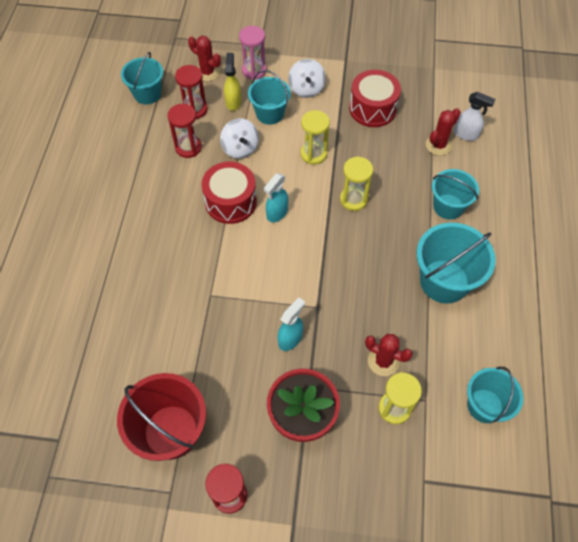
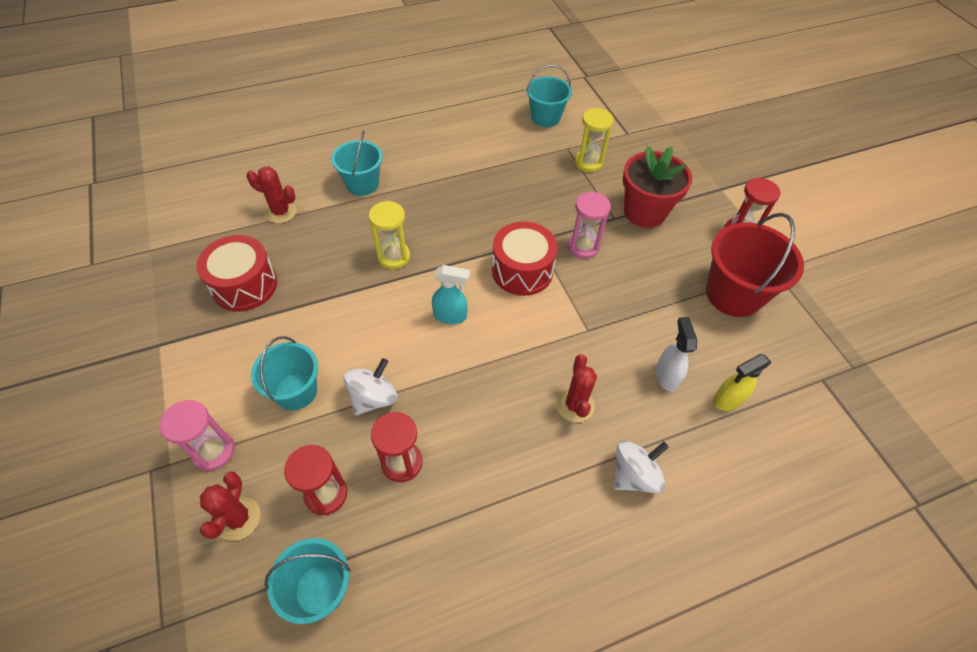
camera: 120 degrees left, 5 degrees down
red drum [202,162,257,224] -> red drum moved to [492,222,558,296]
yellow spray bottle [224,53,241,111] -> yellow spray bottle moved to [713,354,772,411]
turquoise spray bottle [278,297,305,351] -> pink hourglass [567,191,611,259]
white spinning top [288,59,326,98] -> white spinning top moved to [614,441,669,493]
yellow hourglass [301,110,330,165] -> none
red cactus [365,334,413,376] -> red cactus moved to [556,354,597,423]
turquoise bucket [416,223,496,304] -> none
white spray bottle [454,92,496,141] -> white spray bottle moved to [656,317,697,392]

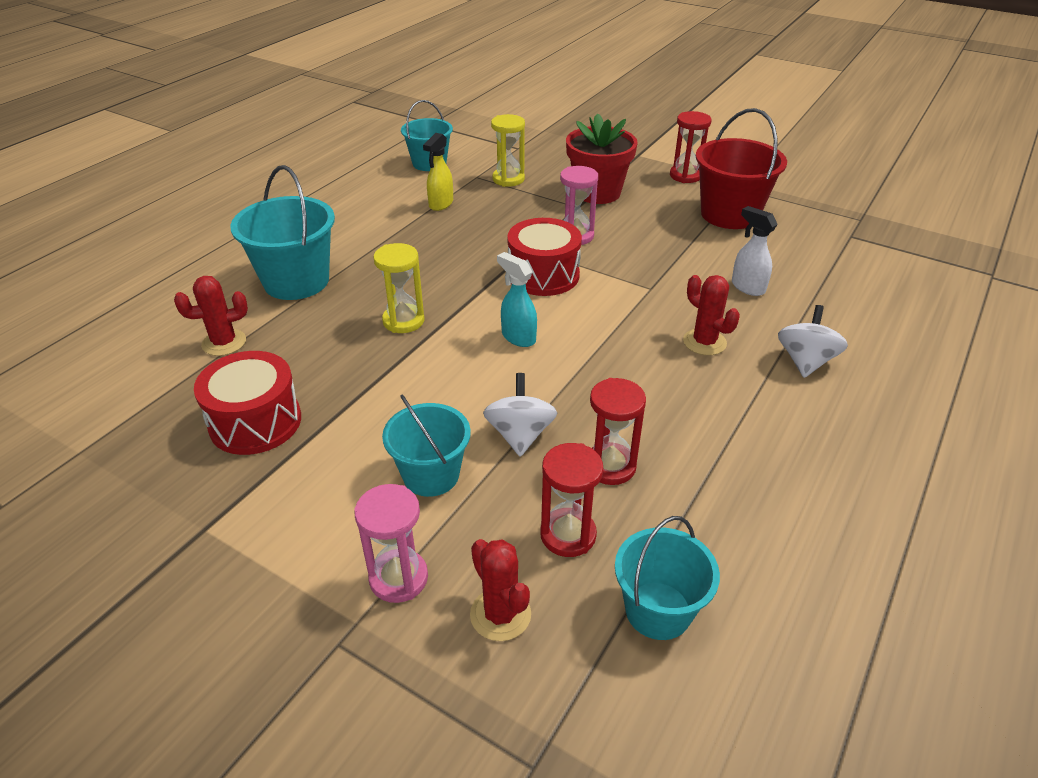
camera: 35 degrees left, 15 degrees down
turquoise bucket [331,131,383,196] -> turquoise bucket [230,165,335,300], size x1.52
turquoise spray bottle [432,265,470,324] -> turquoise spray bottle turned 105 degrees counterclockwise [497,252,537,347]
yellow spray bottle [713,354,772,411] -> yellow spray bottle moved to [423,133,453,211]

